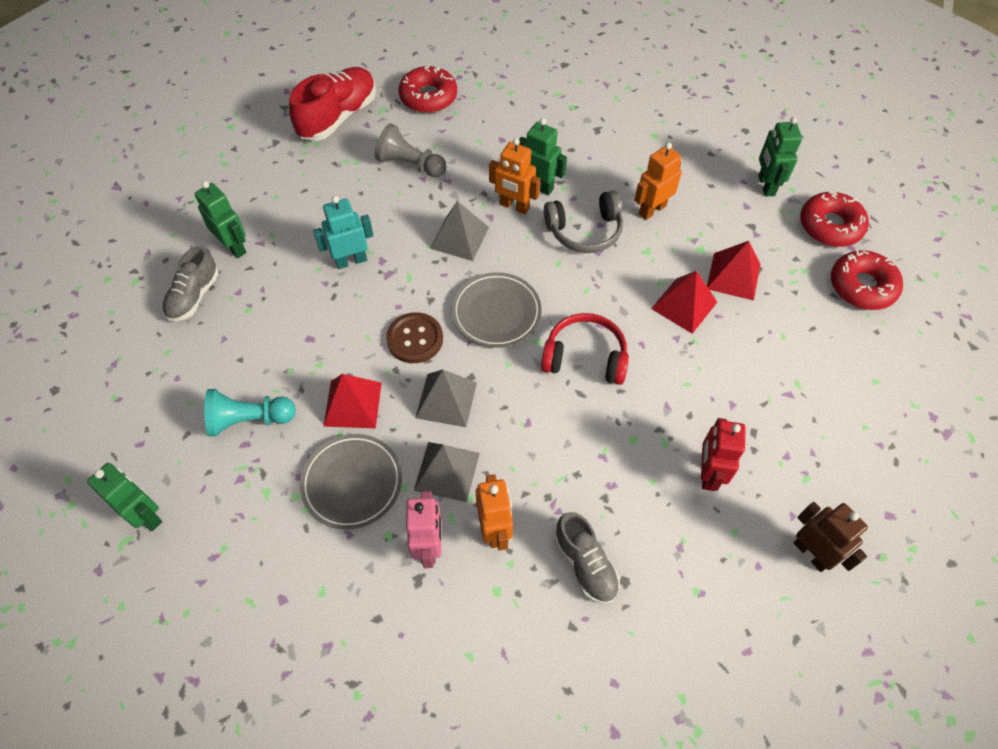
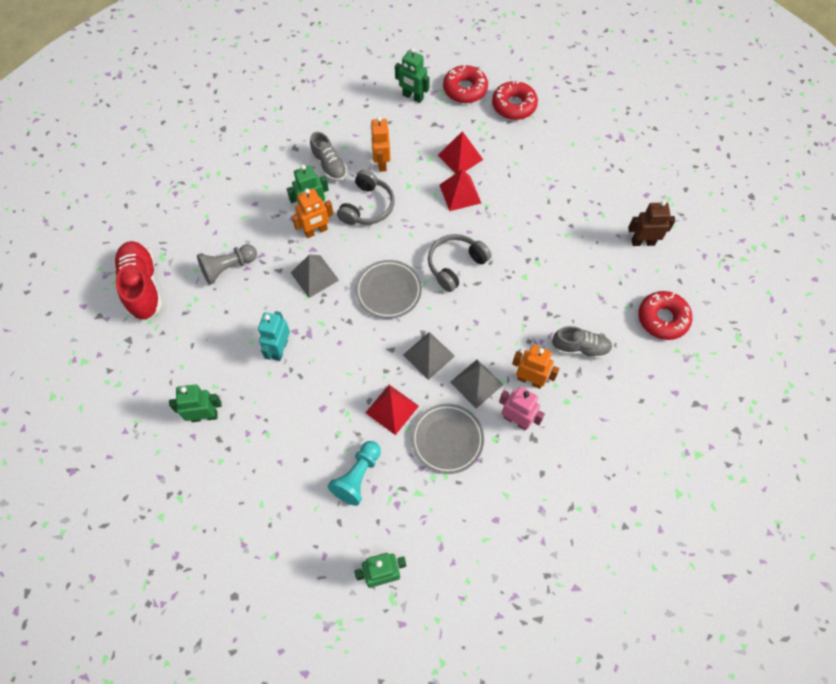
camera: 55 degrees left, 5 degrees up
grey shoe [162,246,219,322] -> grey shoe moved to [310,132,347,181]
brown button [386,312,443,363] -> none
red donut [399,66,457,113] -> red donut moved to [638,291,692,340]
red headphones [541,313,629,385] -> grey headphones [428,234,491,292]
red robot [701,418,746,491] -> none

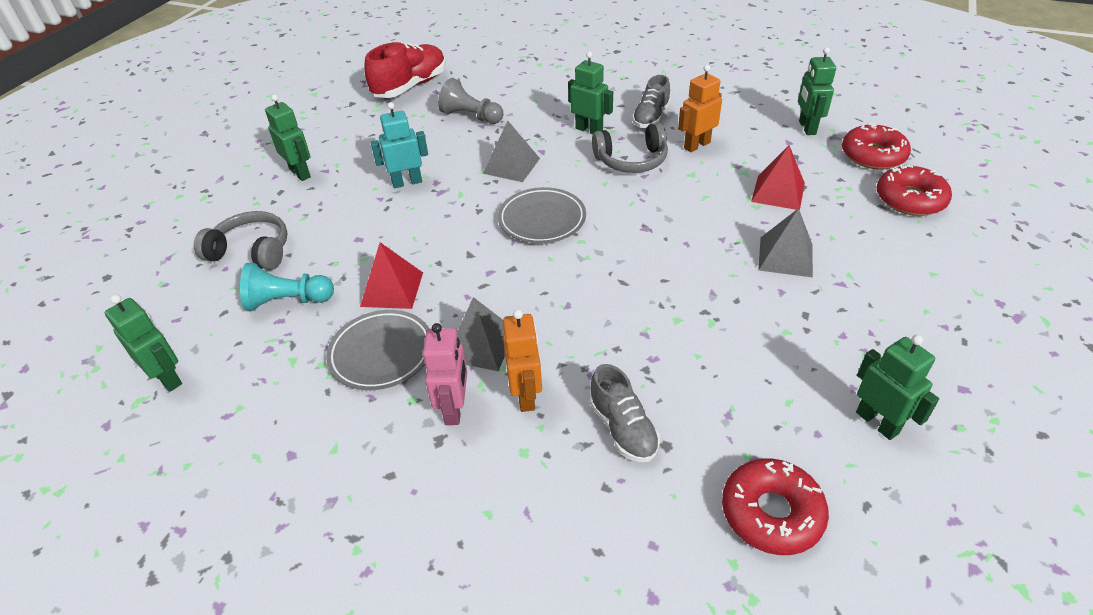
camera: 60 degrees right, 20 degrees down
orange robot [292,188,334,238] -> none
grey pyramid [403,332,455,380] -> grey pyramid moved to [758,208,813,278]
grey headphones [428,234,491,292] -> grey headphones moved to [194,211,288,270]
red pyramid [440,169,481,211] -> none
brown robot [628,200,675,246] -> green robot [856,335,939,440]

